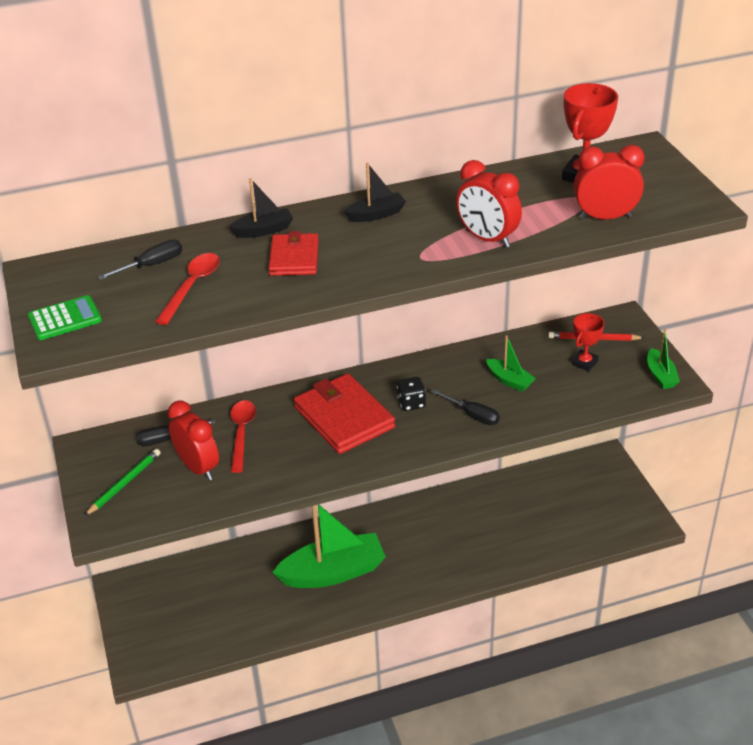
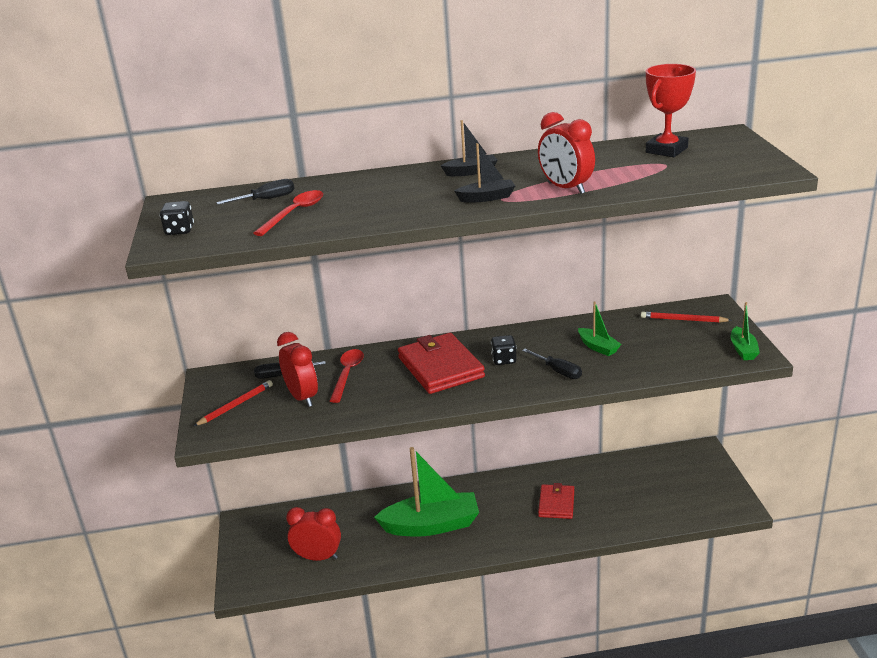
camera: 10 degrees right, 10 degrees down
green calculator [28,295,102,340] -> black dice [160,201,194,235]
green pencil [84,449,161,516] -> red pencil [194,380,273,426]
black boat [229,178,293,238] -> black boat moved to [454,143,515,203]
red wallet [268,231,319,276] -> red wallet moved to [538,483,574,519]
red trophy [571,313,604,371] -> none
red clock [574,145,645,219] -> red clock moved to [286,507,341,561]

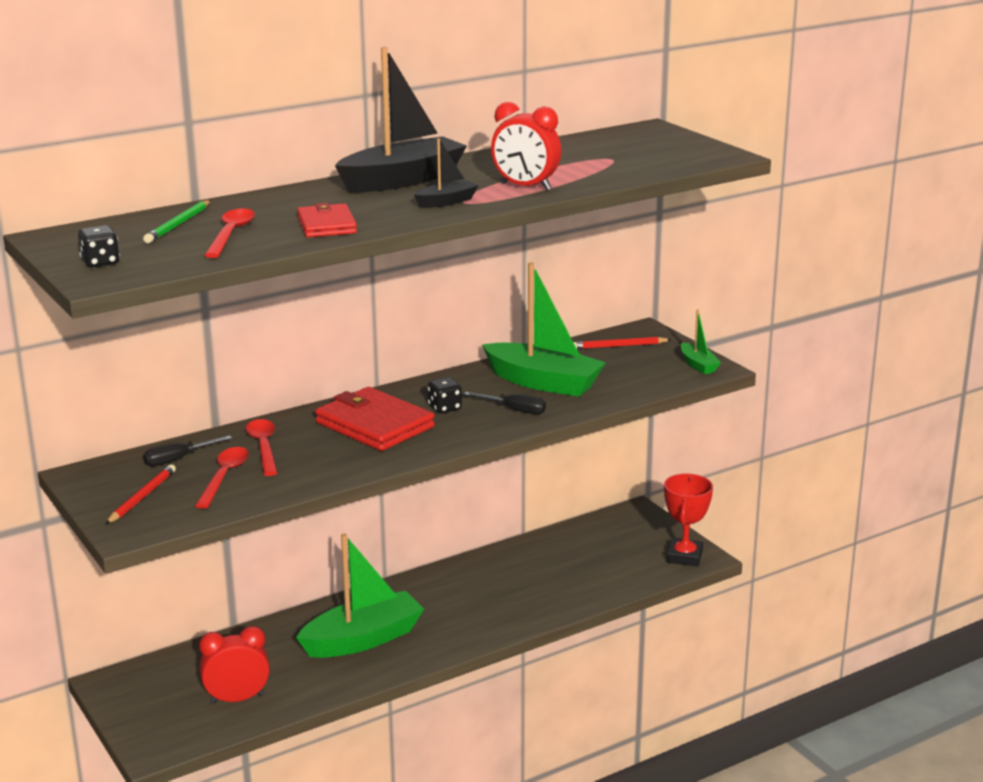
camera: 25 degrees left, 5 degrees down
black screwdriver [216,179,294,205] -> green pencil [143,200,211,243]
red clock [277,332,318,407] -> red spoon [195,447,249,509]
black boat [441,120,498,176] -> black boat [335,47,467,192], size x2.12
red wallet [538,483,574,519] -> red wallet moved to [297,202,357,237]
green boat [578,301,621,356] -> green boat [482,263,606,397], size x2.12
red trophy [646,64,696,157] -> red trophy moved to [664,473,713,566]

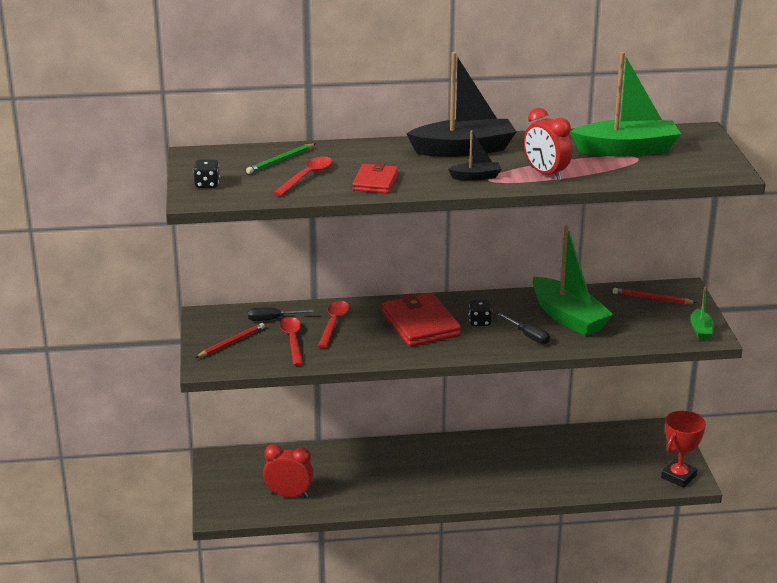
camera: 25 degrees right, 5 degrees up
red spoon [195,447,249,509] -> red spoon turned 45 degrees counterclockwise [279,317,303,366]
green boat [296,533,424,658] -> green boat moved to [570,52,681,156]

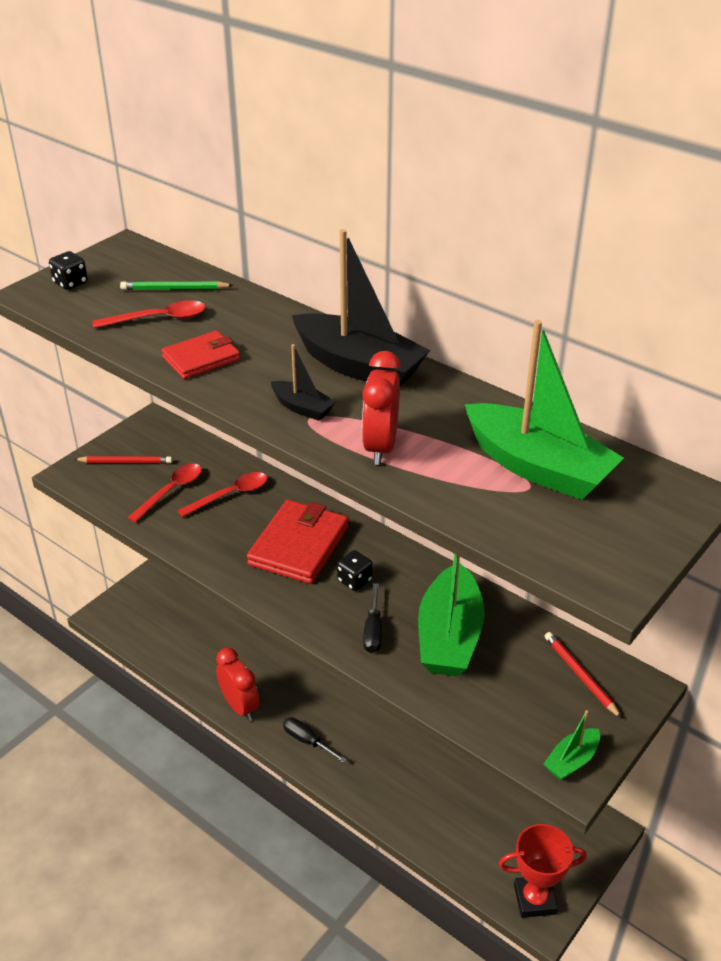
camera: 45 degrees right, 10 degrees up
black screwdriver [248,307,314,321] -> black screwdriver moved to [283,717,347,763]
red clock [263,444,313,498] -> red clock moved to [216,648,260,721]

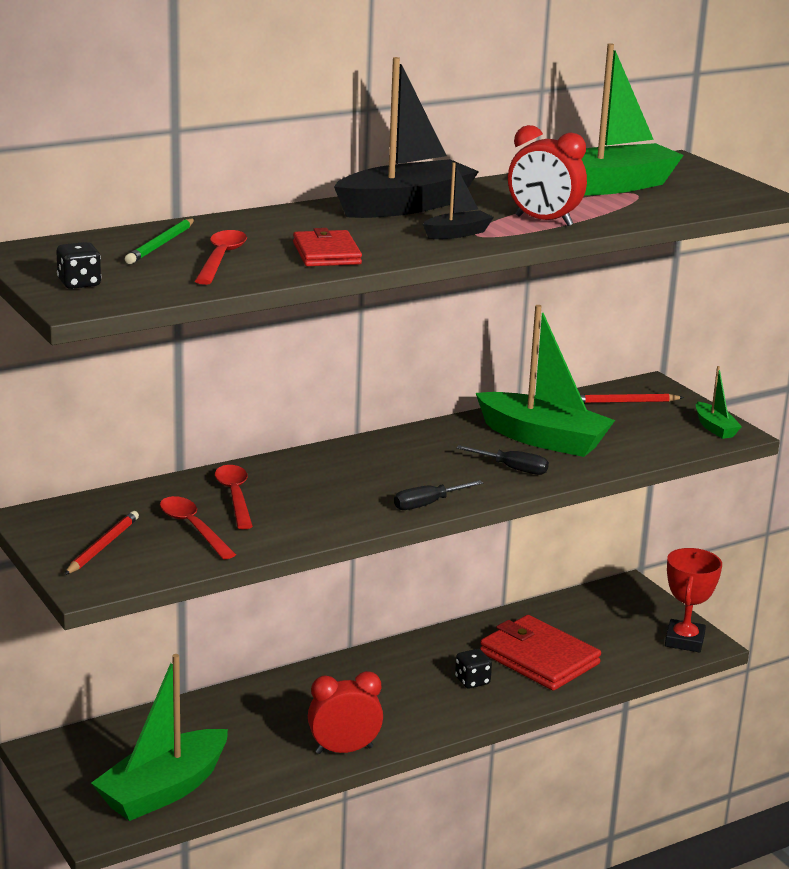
camera: 70 degrees left, 15 degrees down
red wallet [247,500,349,584] -> red wallet moved to [480,615,601,691]
black screwdriver [283,717,347,763] -> black screwdriver moved to [394,480,483,510]
black dice [337,550,373,591] -> black dice moved to [455,649,492,688]
none -> green boat [91,654,228,821]

